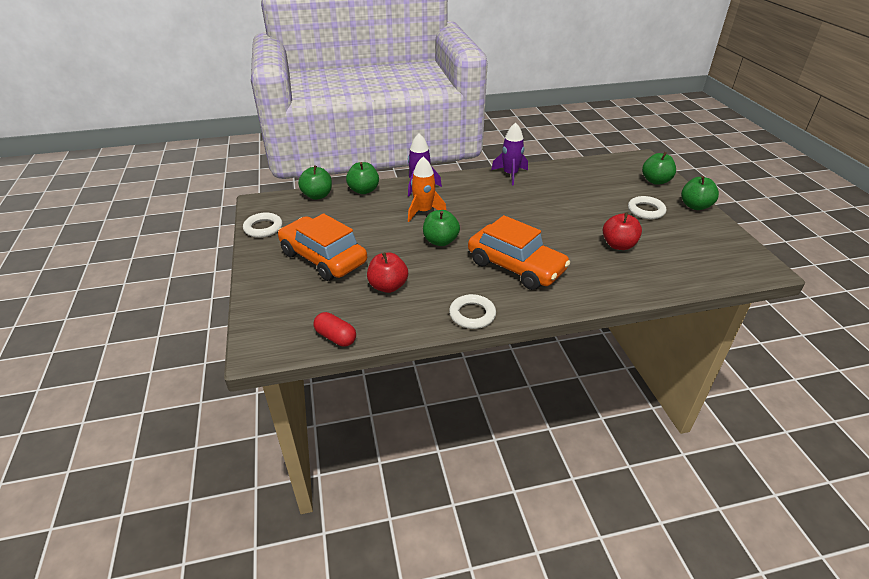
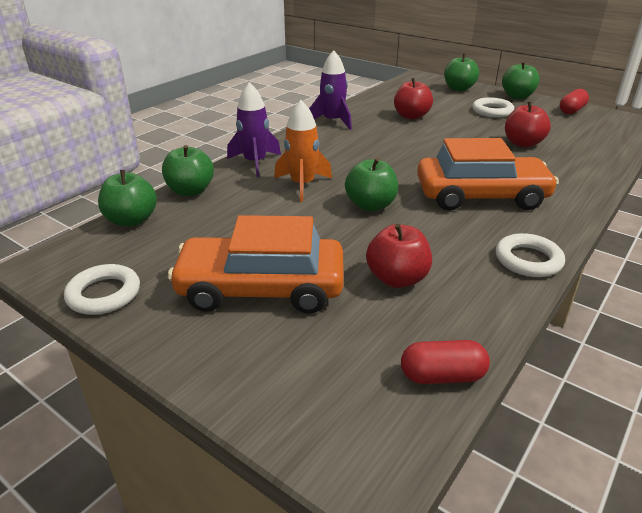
camera: 40 degrees left, 5 degrees down
none -> red apple [394,78,433,120]
none -> red capsule [560,89,589,114]

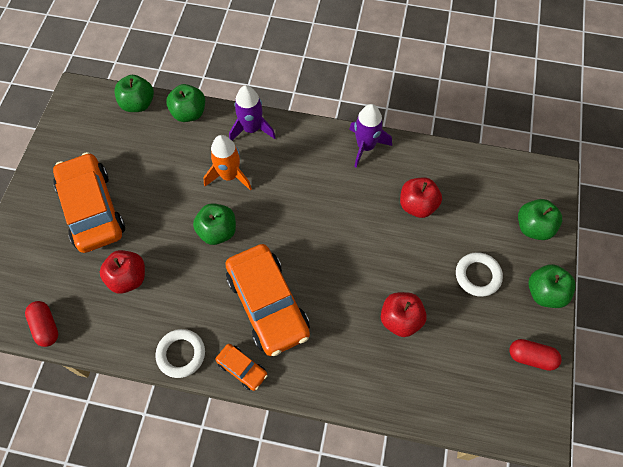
camera: 65 degrees right, 30 degrees up
white ring [64,264,140,315] -> none
none -> orange car [215,344,268,391]

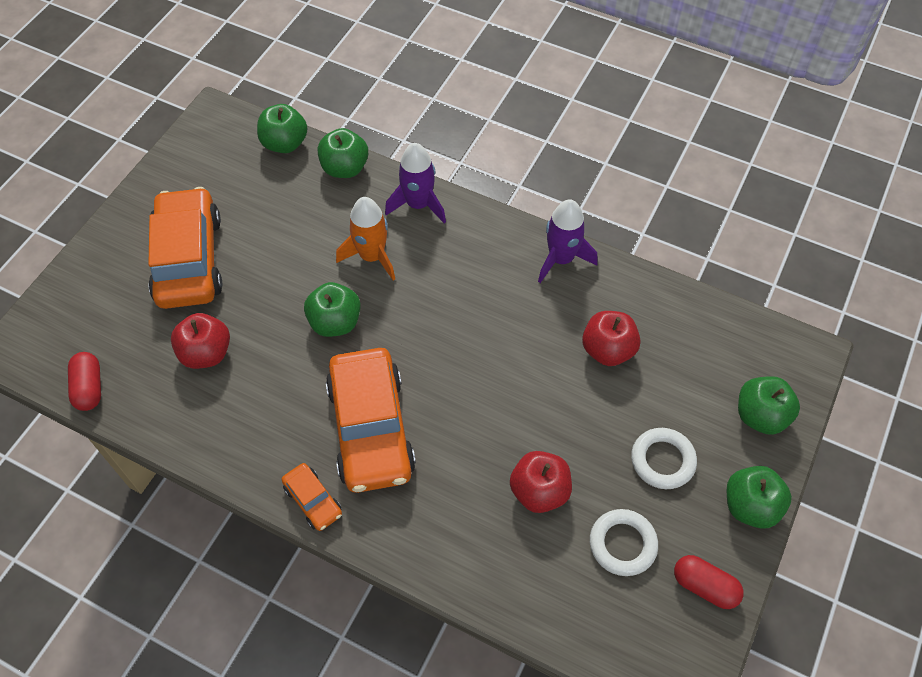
camera: 15 degrees right, 5 degrees down
white ring [155,329,205,378] -> white ring moved to [590,509,658,576]

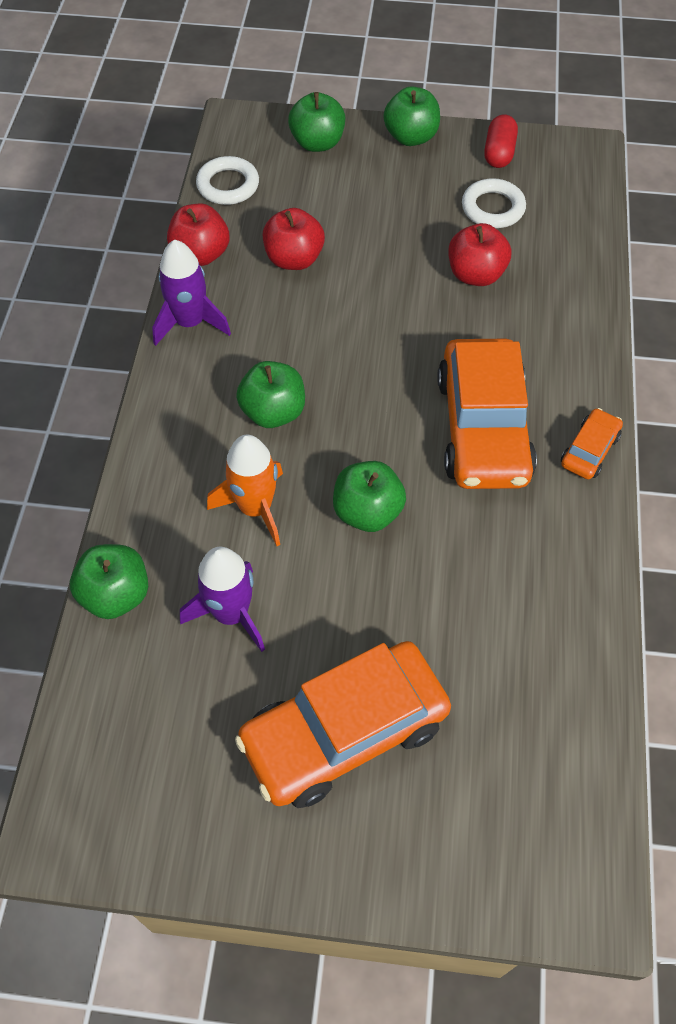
camera: 110 degrees left, 0 degrees up
red capsule [68,352,101,411] -> none
red apple [171,313,230,369] -> red apple moved to [167,204,229,266]
green apple [257,104,307,153] -> green apple moved to [236,361,305,428]
orange car [326,348,416,493] -> orange car turned 120 degrees clockwise [437,339,537,489]
purple rocket [385,143,446,223] -> purple rocket moved to [180,547,265,652]
white ring [631,428,697,489] -> white ring moved to [196,156,259,205]

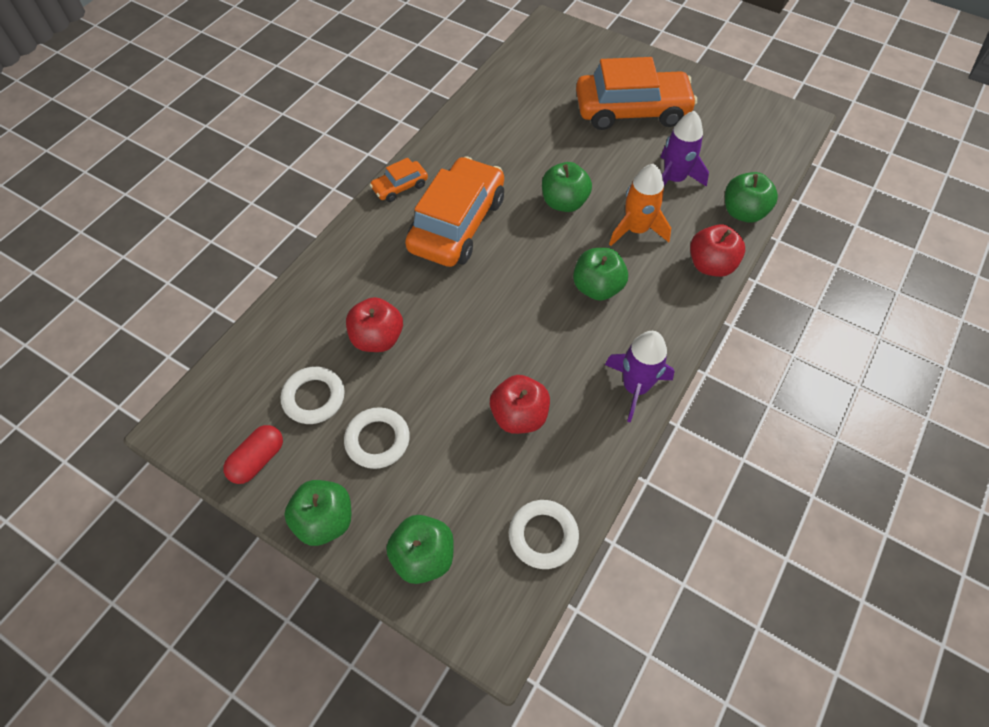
camera: 155 degrees left, 0 degrees up
red apple [167,204,229,266] -> red apple moved to [690,224,745,277]
none -> white ring [344,407,410,469]

